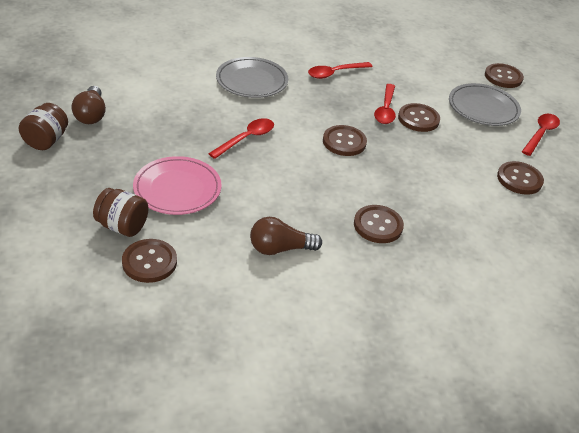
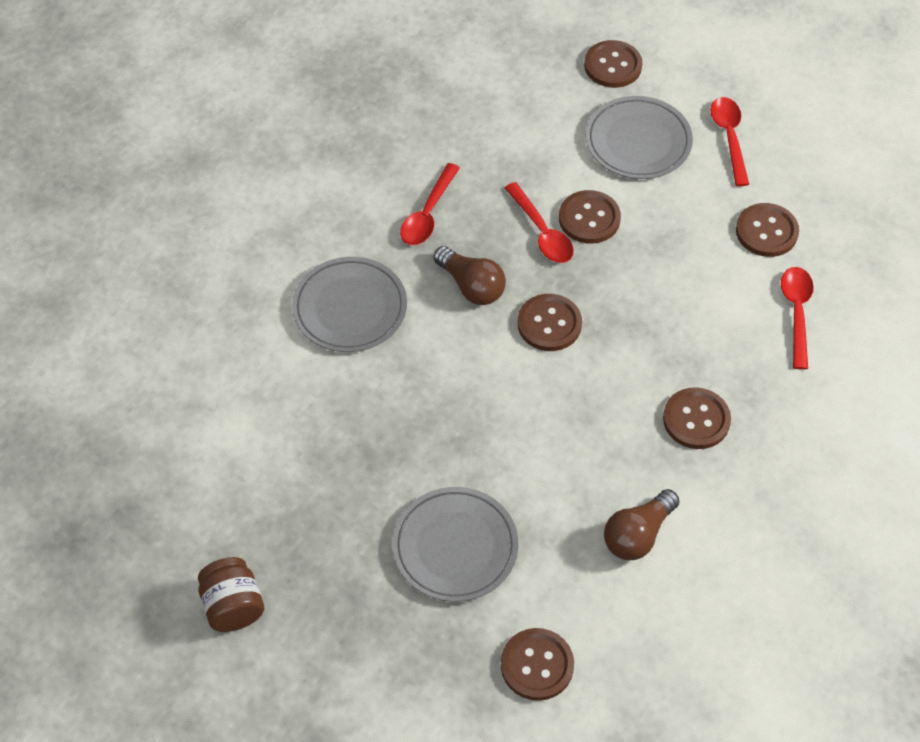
camera: 35 degrees left, 15 degrees up
brown light bulb [71,86,106,124] -> brown light bulb moved to [433,246,506,305]
brown jar [93,188,149,237] -> none
pink plate [133,156,221,215] -> grey plate [392,487,518,602]
red spoon [208,118,274,159] -> red spoon moved to [781,267,814,370]

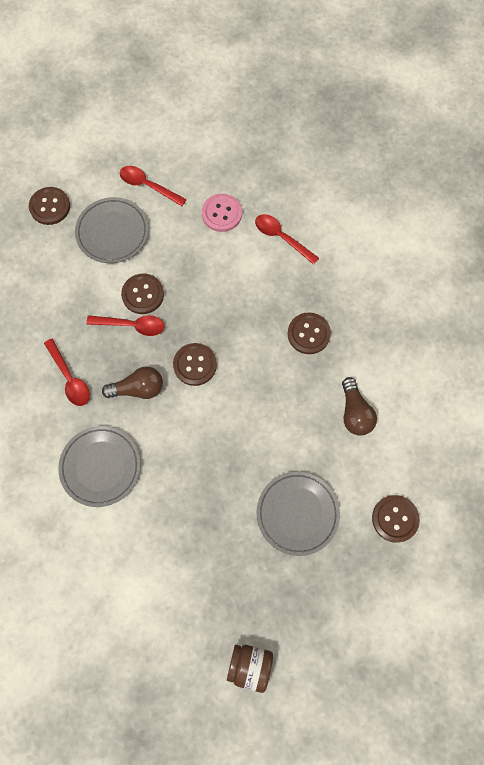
camera: 55 degrees left, 15 degrees up
brown button [736,203,799,257] -> pink button [202,194,242,232]

